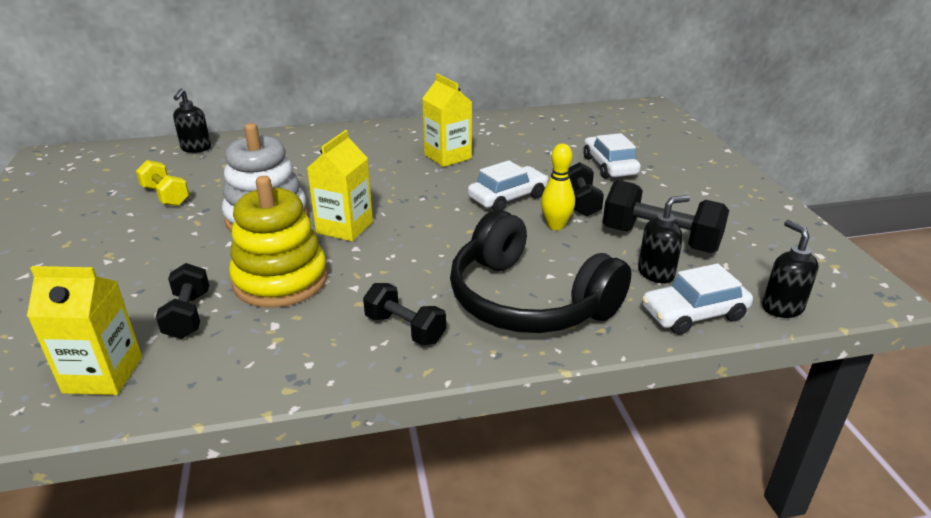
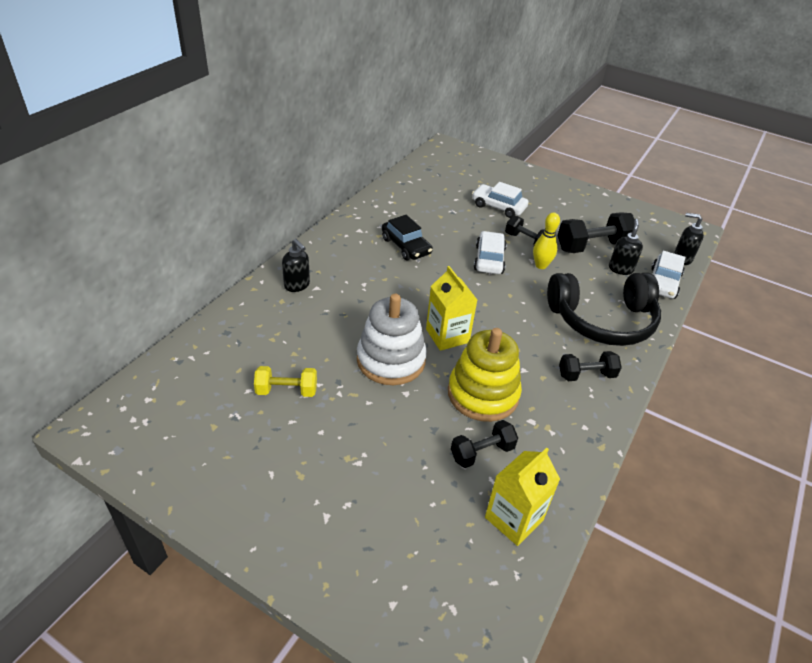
camera: 50 degrees left, 10 degrees up
black dumbbell [156,263,209,339] -> black dumbbell turned 60 degrees counterclockwise [451,420,518,468]
black soap dispenser [173,88,211,153] -> black soap dispenser moved to [282,239,310,292]
yellow carton [422,74,472,167] -> black car [382,215,433,260]

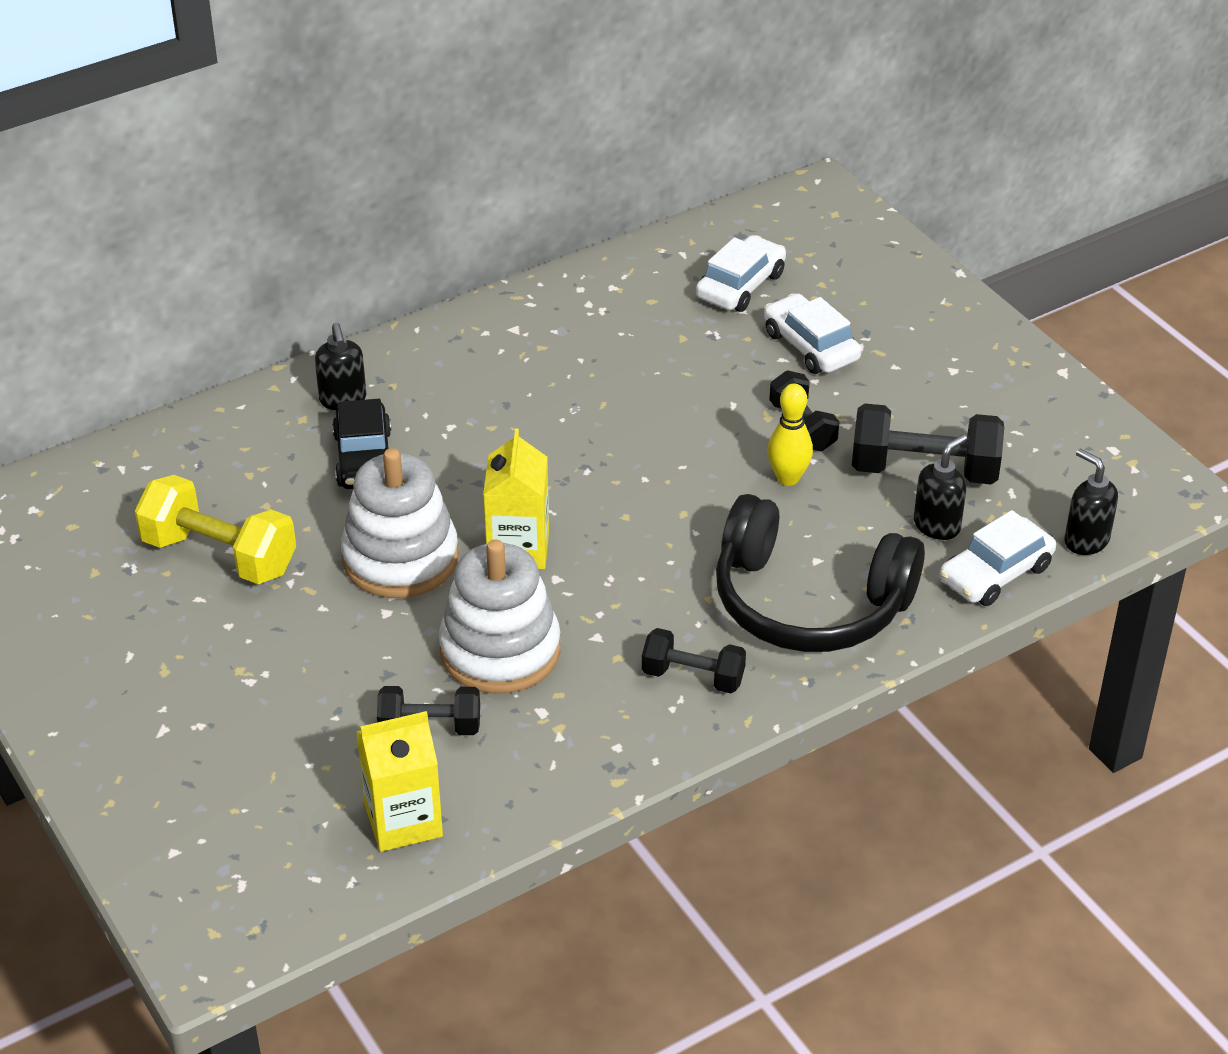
camera: 30 degrees right, 0 degrees up
yellow dumbbell [254,366,317,397] -> yellow dumbbell [135,475,296,584], size x1.62
black car [382,215,433,260] -> black car moved to [332,399,391,489]
yellow stacking toy [448,328,522,422] -> white stacking toy [439,539,560,694]
white car [474,231,507,274] -> white car moved to [696,235,786,312]

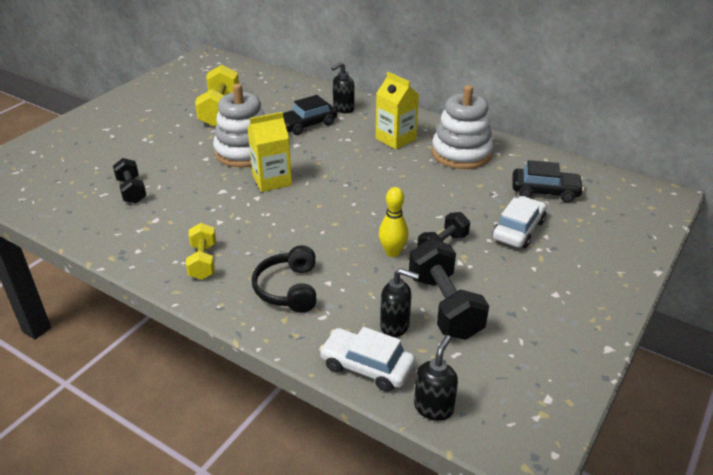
camera: 65 degrees right, 5 degrees down
yellow carton [356,711,443,852] -> yellow carton moved to [376,72,419,149]
white stacking toy [439,539,560,694] -> white stacking toy moved to [432,85,493,169]
black dumbbell [642,628,746,693] -> yellow dumbbell [186,223,216,280]
white car [696,235,786,312] -> black car [512,160,584,202]
black headphones [716,494,925,652] -> black headphones [252,245,316,313], size x0.57

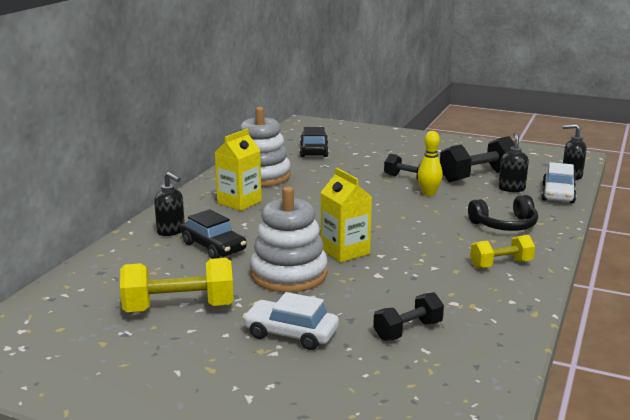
camera: 100 degrees left, 15 degrees down
white car [492,196,547,248] -> white car moved to [243,292,339,350]

